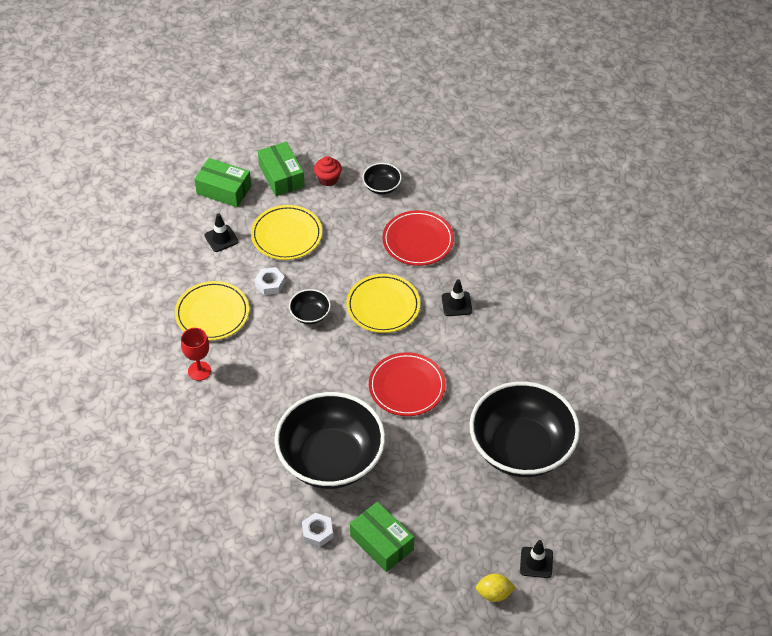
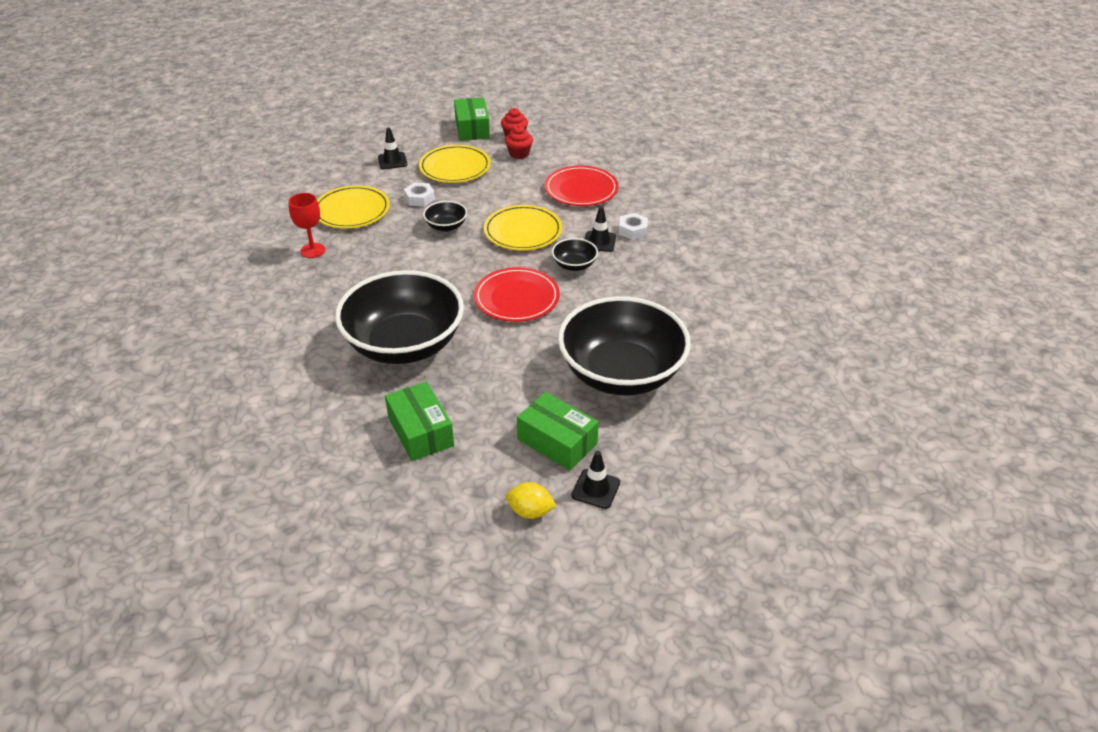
camera: 15 degrees right, 10 degrees down
green box [194,158,251,208] -> green box moved to [517,392,599,471]
white nut [302,512,333,547] -> white nut moved to [619,213,648,240]
black bowl [363,163,402,195] -> black bowl moved to [552,238,598,271]
none -> red cupcake [505,125,533,159]

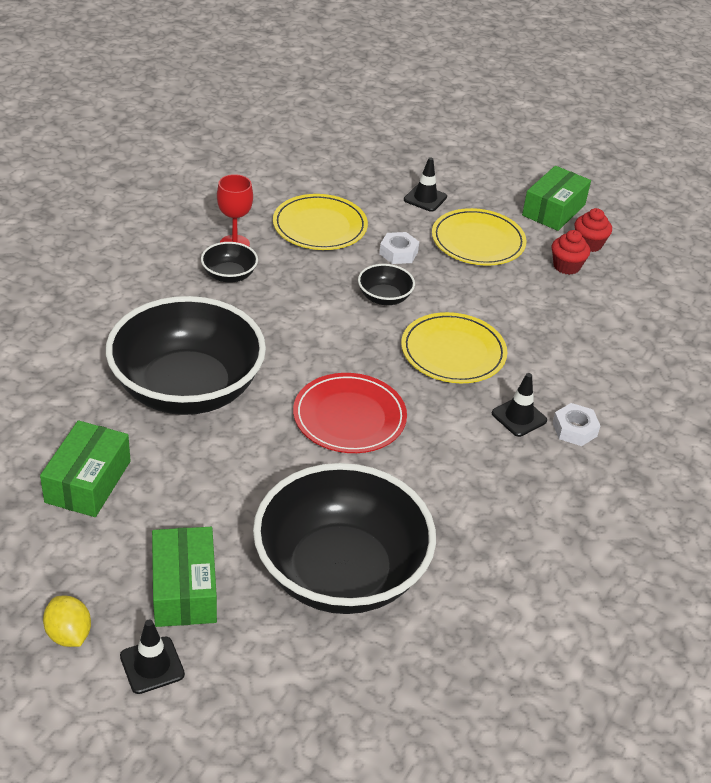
camera: 40 degrees right, 0 degrees up
red plate [545,166,619,206] -> none
black bowl [552,238,598,271] -> black bowl moved to [201,242,258,283]

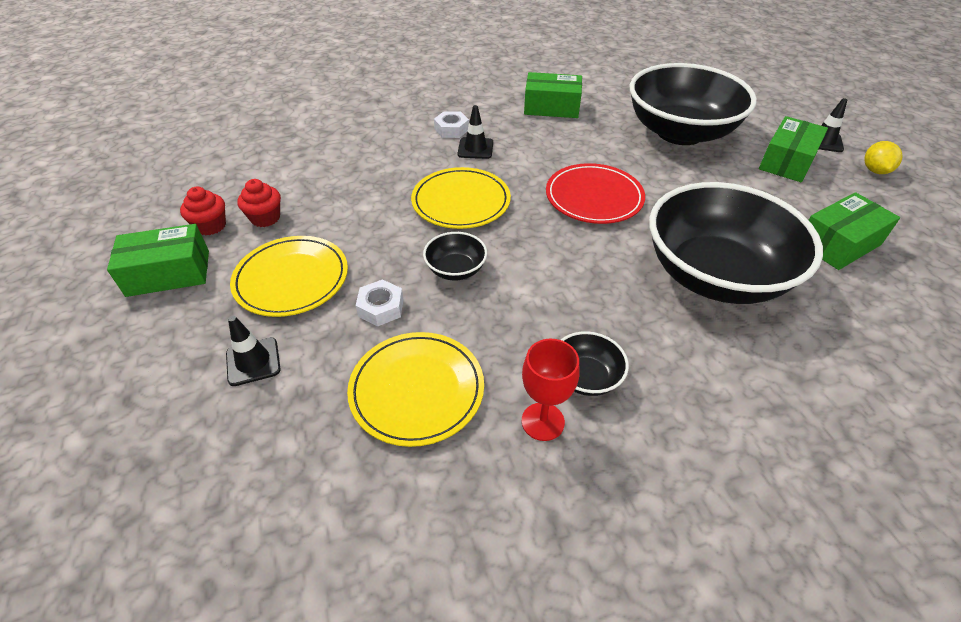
camera: 135 degrees left, 5 degrees up
none -> green box [524,72,582,118]

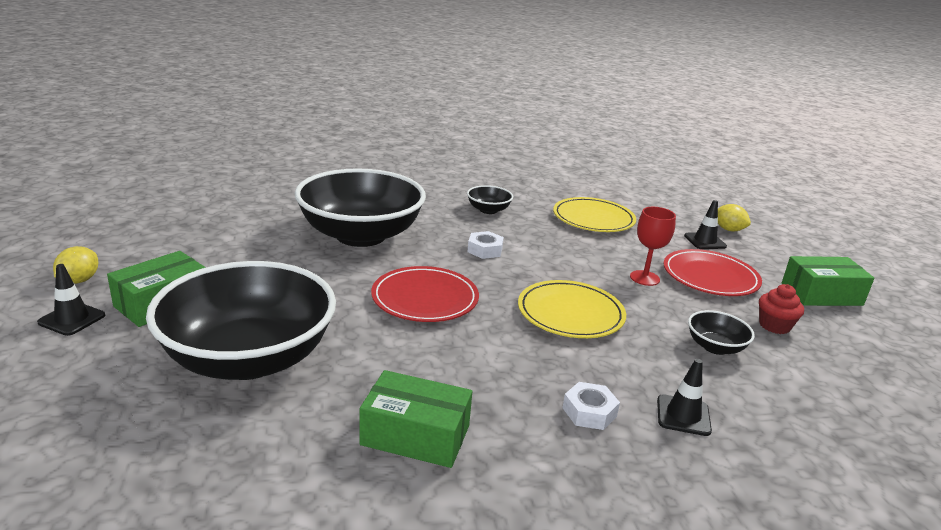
camera: 175 degrees left, 20 degrees down
red cupcake [180,187,226,235] -> none
yellow plate [230,236,348,317] -> red plate [664,249,762,296]
white nut [356,279,404,326] -> white nut moved to [467,231,504,259]
black bowl [423,232,487,280] -> black bowl moved to [688,310,755,355]
black traffic cone [458,105,493,159] -> black traffic cone moved to [657,359,712,436]
red goblet [522,339,580,441] -> red goblet moved to [630,207,676,286]
green box [809,192,900,270] -> none
none -> yellow lemon [718,204,751,232]

